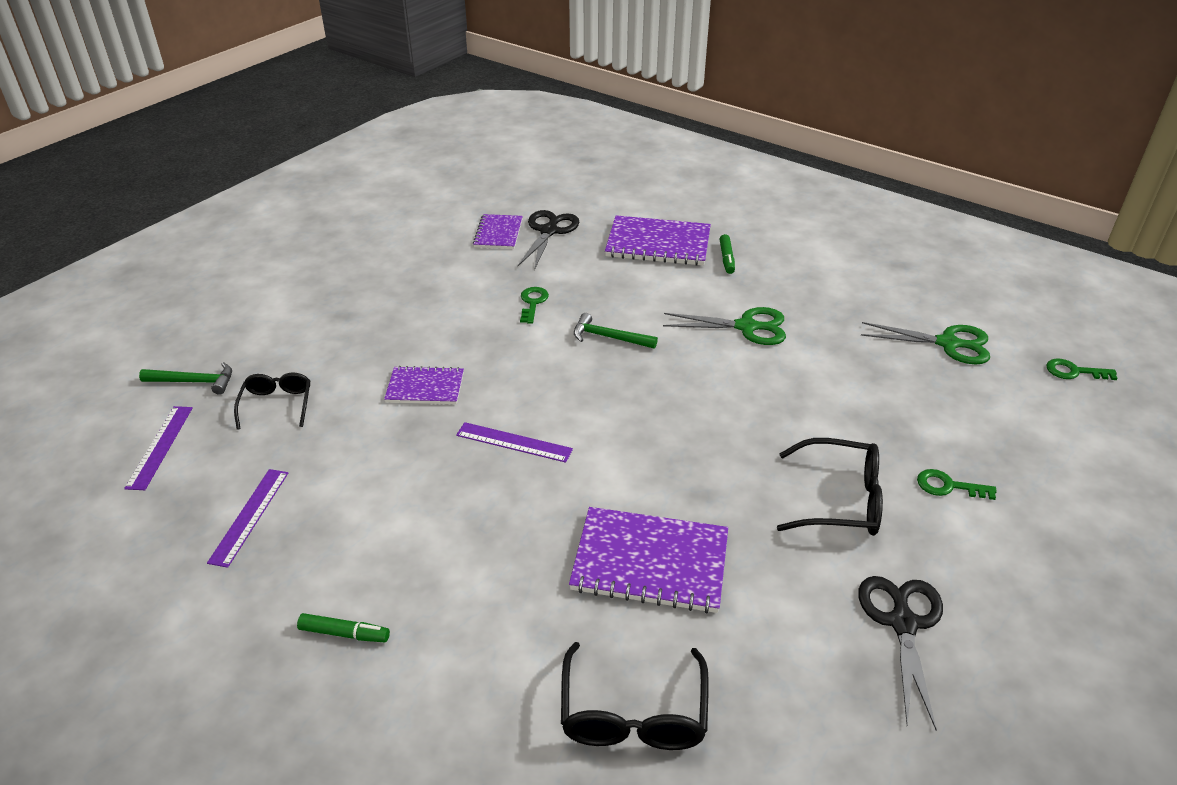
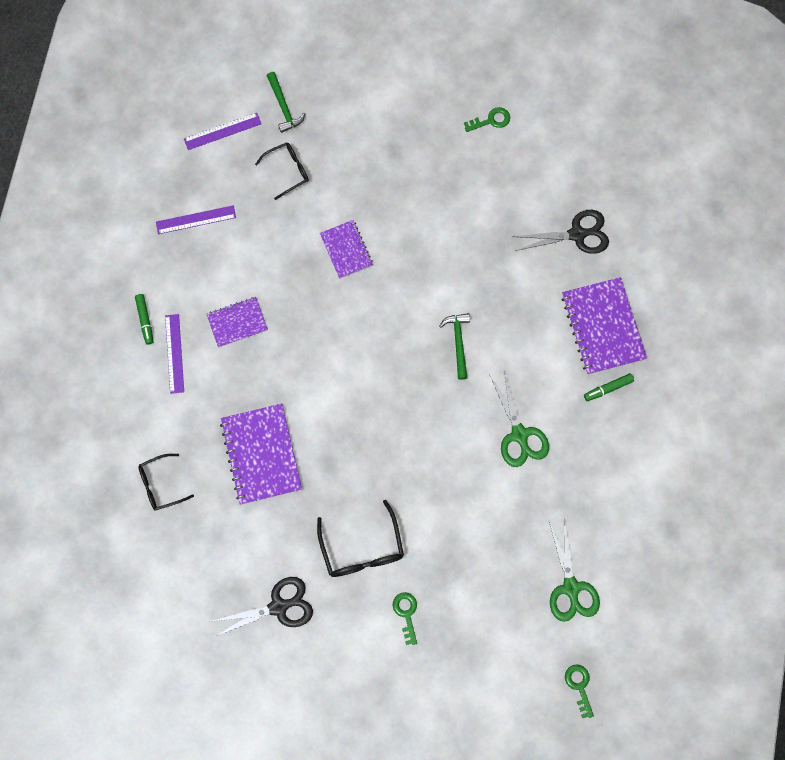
camera: 65 degrees right, 35 degrees up
purple ruler [456,422,573,463] -> purple ruler moved to [165,314,184,394]
purple notebook [473,214,523,249] -> purple notebook moved to [207,297,268,348]
green key [520,287,549,324] -> green key moved to [464,107,510,132]
black glasses [561,642,709,750] -> black glasses [138,454,194,511], size x0.66

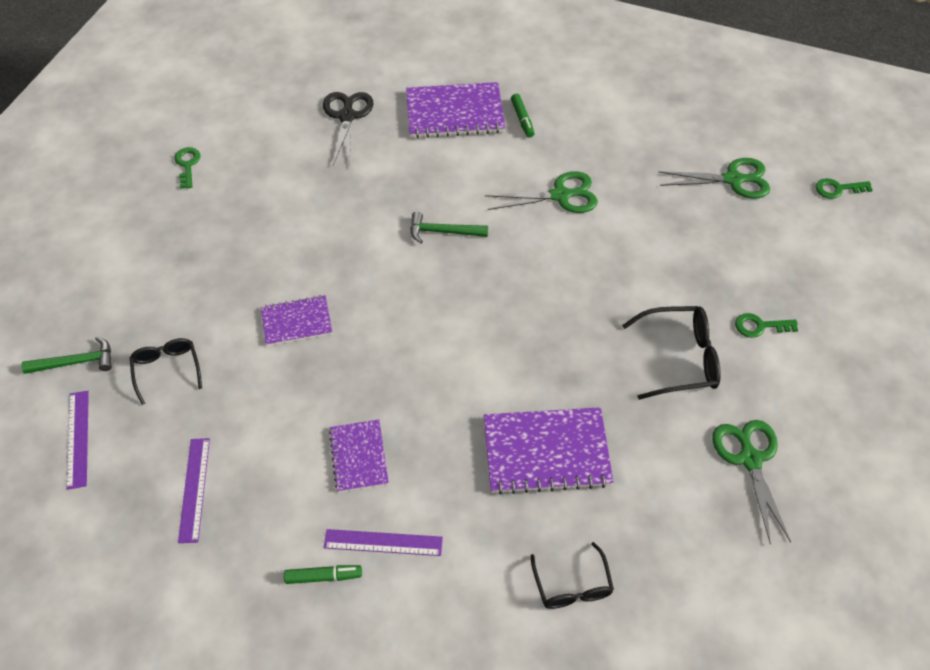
camera: 80 degrees left, 20 degrees down
black scissors [209,577,313,637] -> green scissors [712,420,791,545]

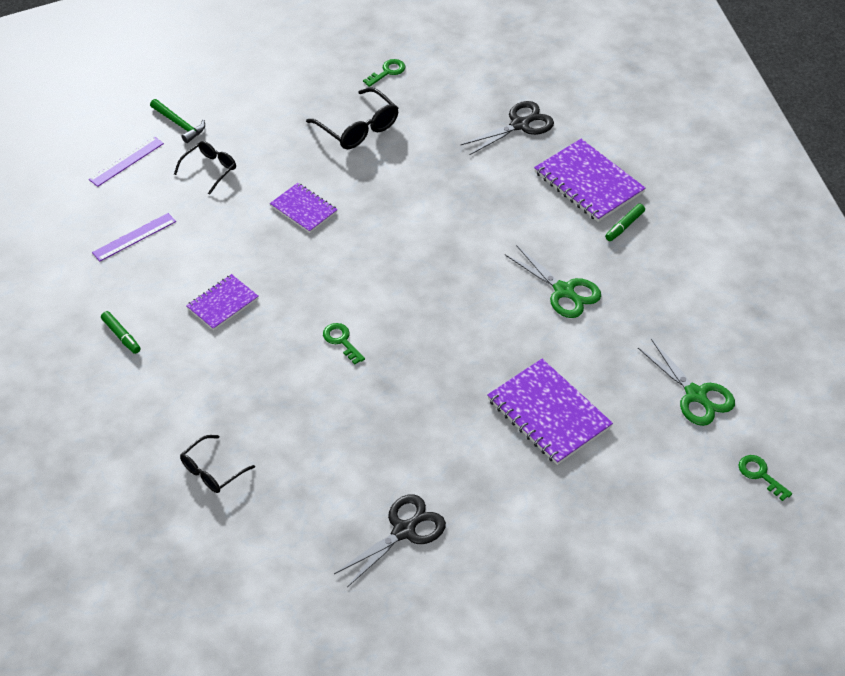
camera: 55 degrees right, 5 degrees down
purple ruler [324,529,443,556] -> none
green hammer [411,212,488,243] -> none
purple notebook [484,407,614,495] -> purple notebook moved to [487,359,613,465]
black glasses [622,306,721,400] -> black glasses moved to [306,87,398,149]
green scissors [712,420,791,545] -> black scissors [334,494,446,587]
green key [735,313,798,338] -> green key moved to [323,323,365,365]

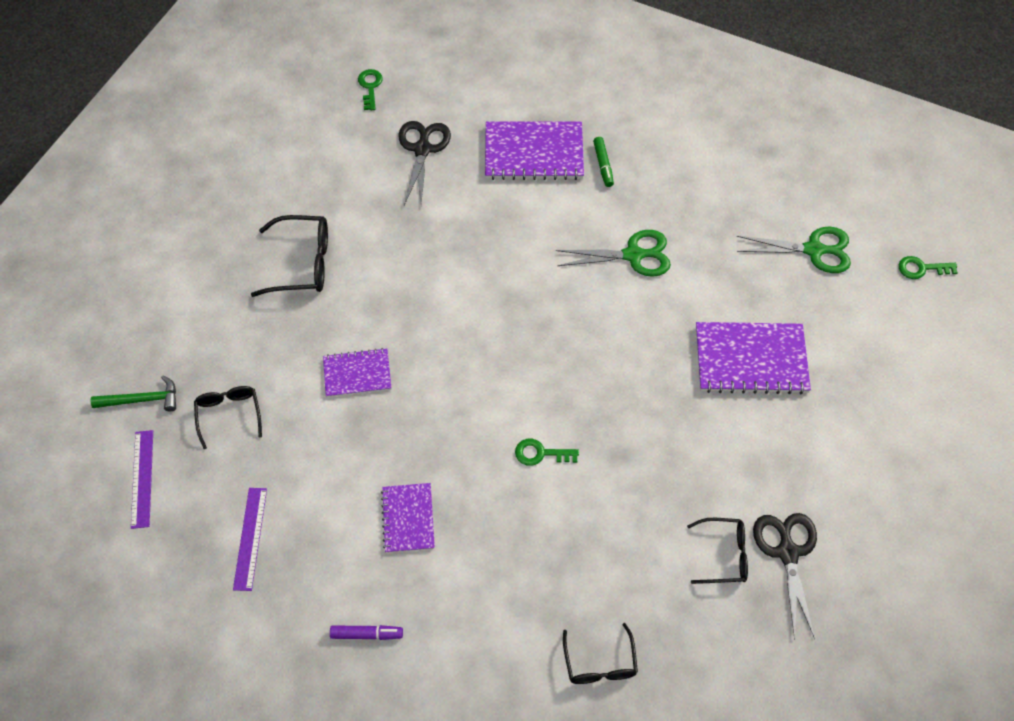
camera: 50 degrees left, 10 degrees up
green marker [101,311,141,354] -> purple marker [330,625,403,640]
green key [363,59,405,87] -> green key moved to [358,69,383,111]
none -> black glasses [687,518,748,584]

